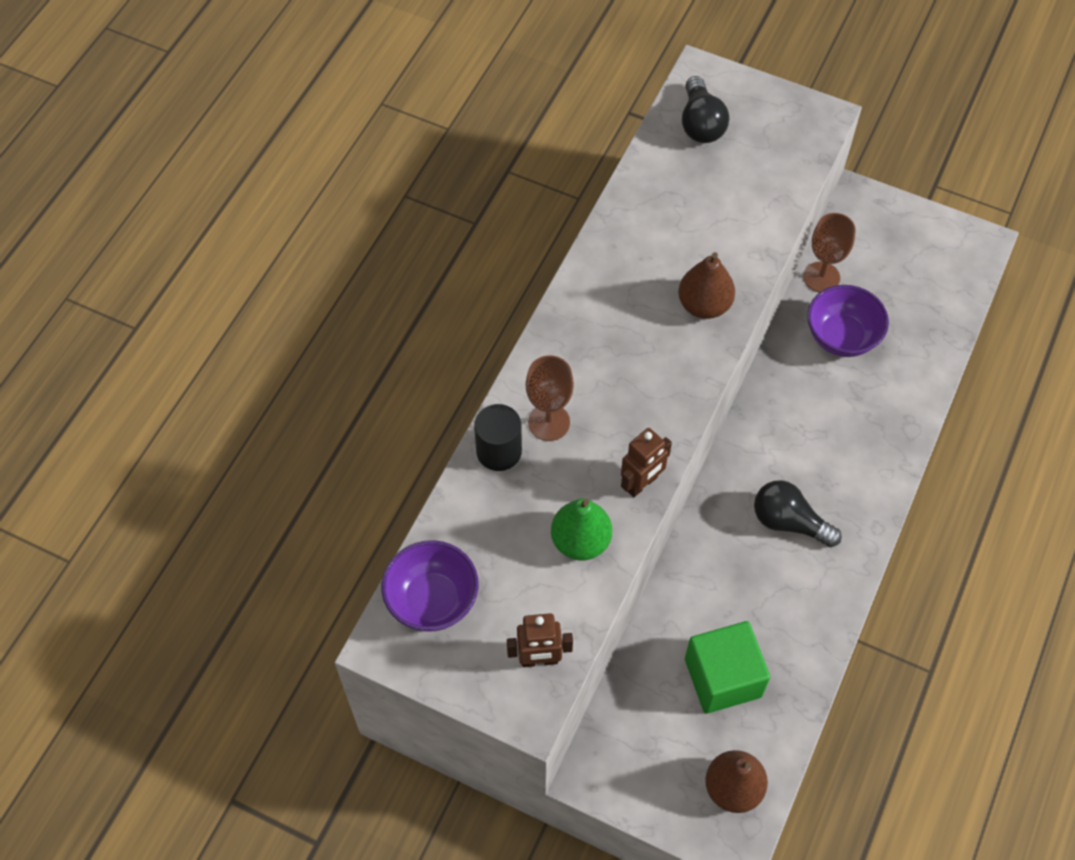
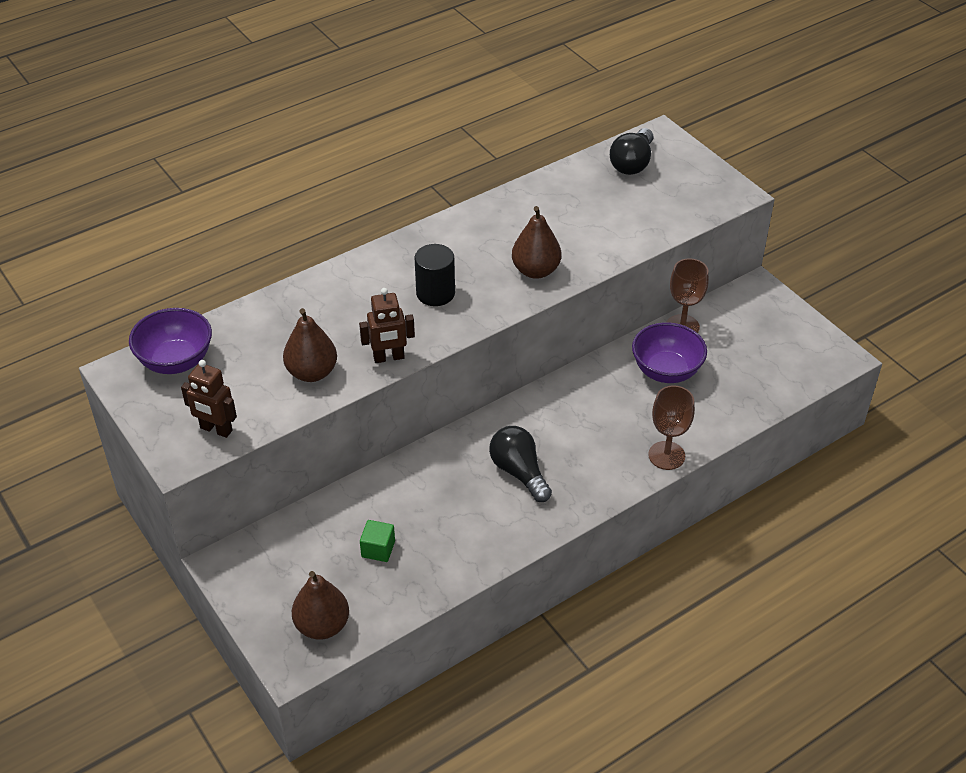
camera: 30 degrees right, 15 degrees down
black cylinder [474,404,522,471] -> black cylinder moved to [414,244,455,306]
brown goblet [526,355,574,441] -> brown goblet moved to [648,386,695,470]
green pear [551,498,612,561] -> brown pear [283,308,337,382]
green cube [685,621,770,714] -> green cube [360,520,395,562], size x0.49

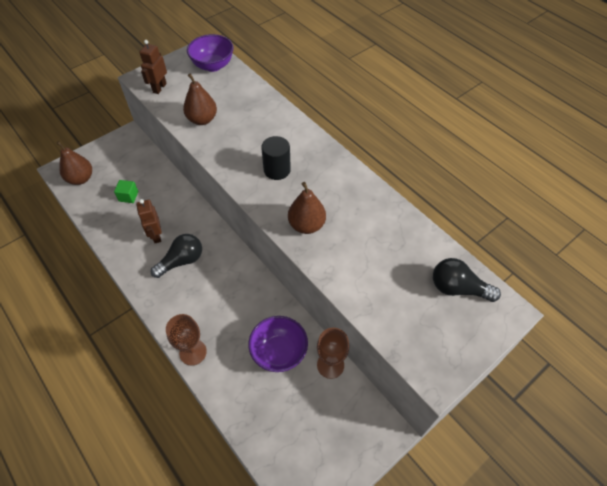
camera: 85 degrees right, 10 degrees up
brown robot [359,288,415,363] -> brown robot moved to [136,199,162,243]

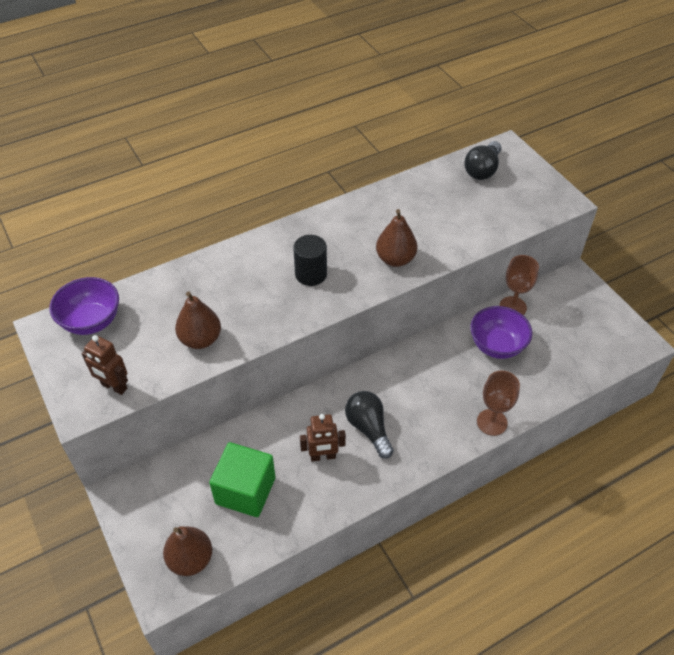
camera: 80 degrees left, 5 degrees down
green cube [114,180,138,203] -> green cube [209,442,275,517], size x2.06

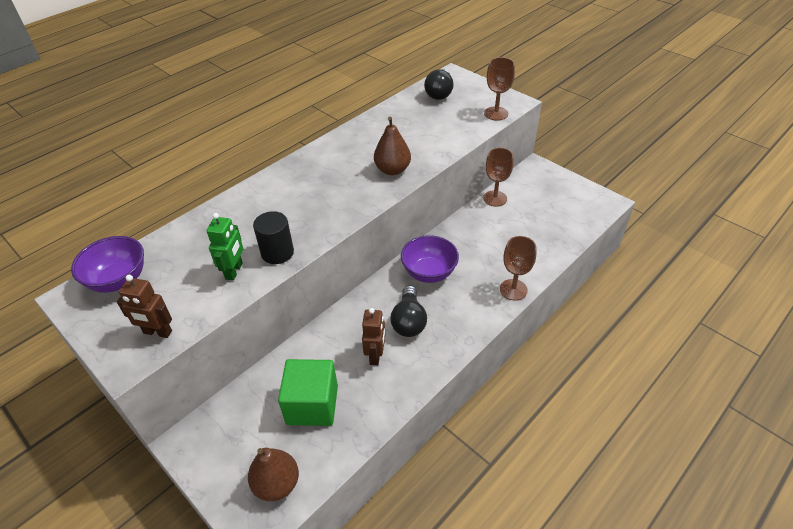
camera: 15 degrees left, 5 degrees down
brown pear [175,291,221,349] -> green robot [206,213,243,281]
black cylinder [293,235,327,286] -> black cylinder moved to [253,211,294,264]
brown robot [300,414,346,461] -> brown robot turned 60 degrees counterclockwise [362,308,385,365]
black light bulb [345,391,394,459] -> black light bulb turned 135 degrees counterclockwise [391,285,427,337]
purple bowl [470,306,532,359] -> purple bowl moved to [401,235,459,283]
none -> brown goblet [484,57,515,121]

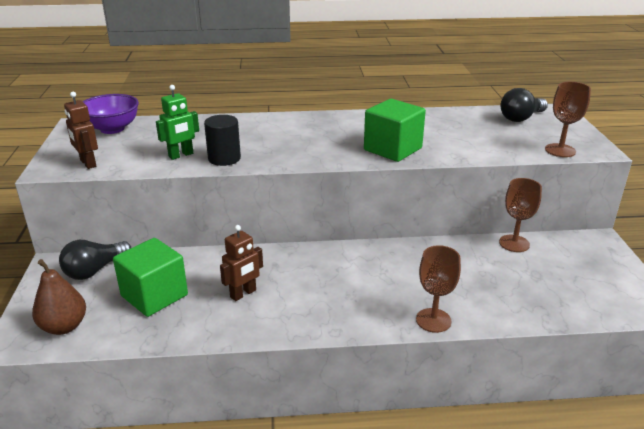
camera: 40 degrees right, 15 degrees down
brown pear [374,117,411,175] -> green cube [364,99,426,162]
black light bulb [391,285,427,337] -> black light bulb moved to [59,240,131,280]
purple bowl [401,235,459,283] -> none

